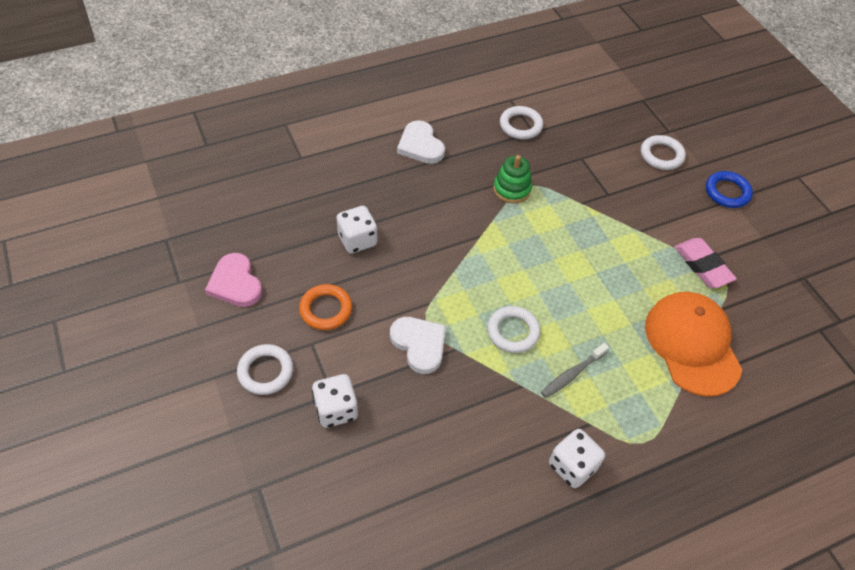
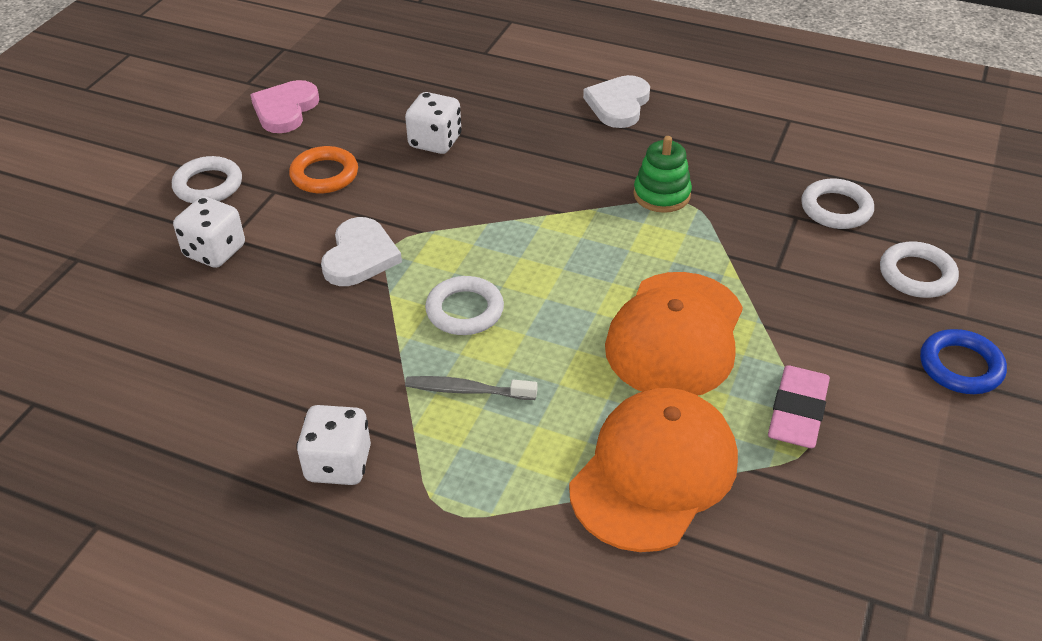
camera: 50 degrees right, 10 degrees down
white ring [500,106,543,139] -> white ring moved to [801,179,874,229]
none -> orange cap [605,272,743,396]

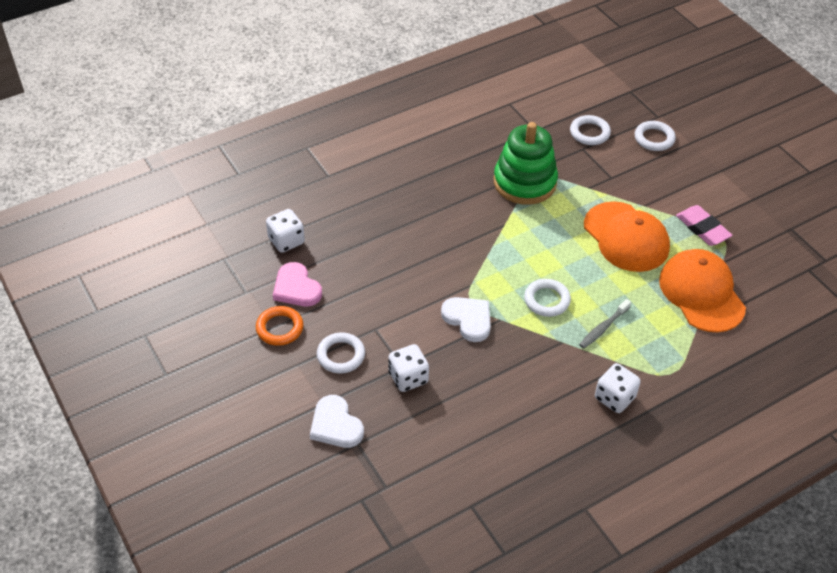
camera: 55 degrees left, 5 degrees up
orange ring [289,146,358,193] -> orange ring moved to [256,306,303,346]
white dice [405,92,461,154] -> white dice moved to [266,209,305,253]
white heart [583,75,650,128] -> white heart moved to [310,395,364,448]
green stacking toy [633,136,692,213] -> green stacking toy [494,122,558,205], size x1.83
blue ring [920,329,1007,394] -> none

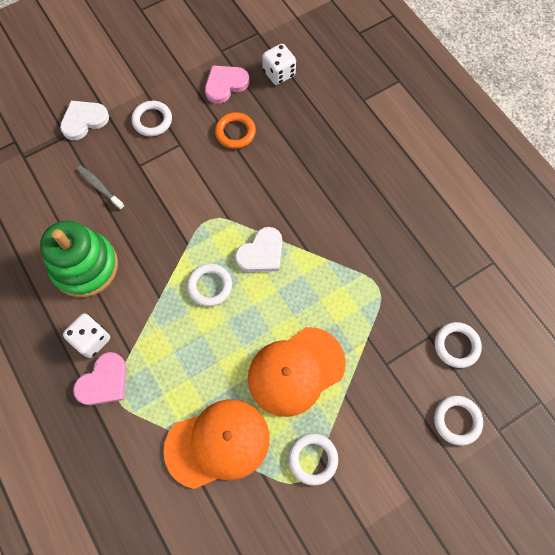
camera: 90 degrees right, 20 degrees up
orange ring [256,306,303,346] -> orange ring moved to [215,112,256,149]
white dice [388,344,429,392] -> none
white heart [441,297,491,342] -> white heart moved to [235,227,283,272]
green stacking toy [494,122,558,205] -> green stacking toy moved to [40,220,118,297]
grey toothbrush [579,299,631,349] -> grey toothbrush moved to [77,165,125,210]
pink eraser [676,205,733,246] -> white ring [288,433,338,486]
none -> pink heart [73,352,126,405]

